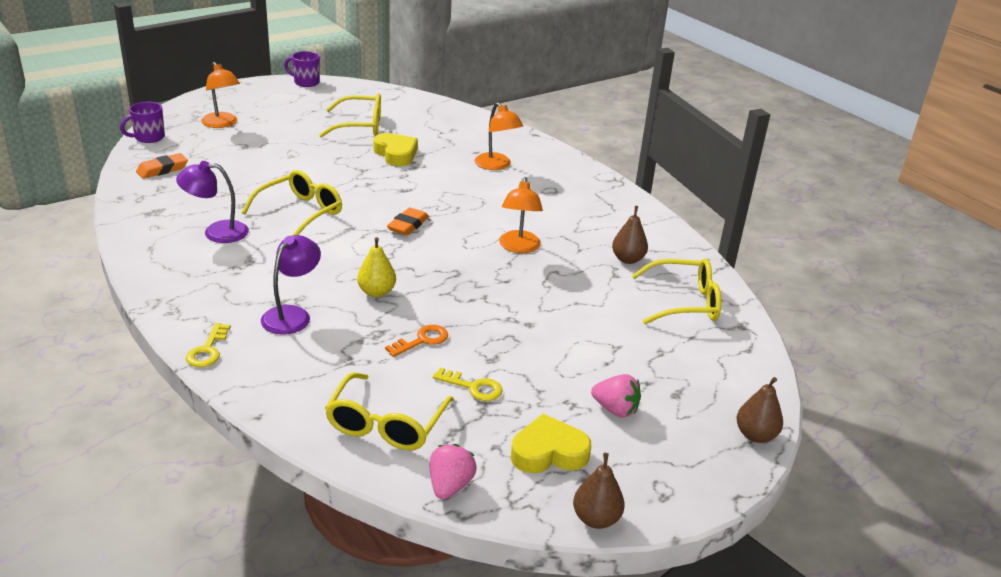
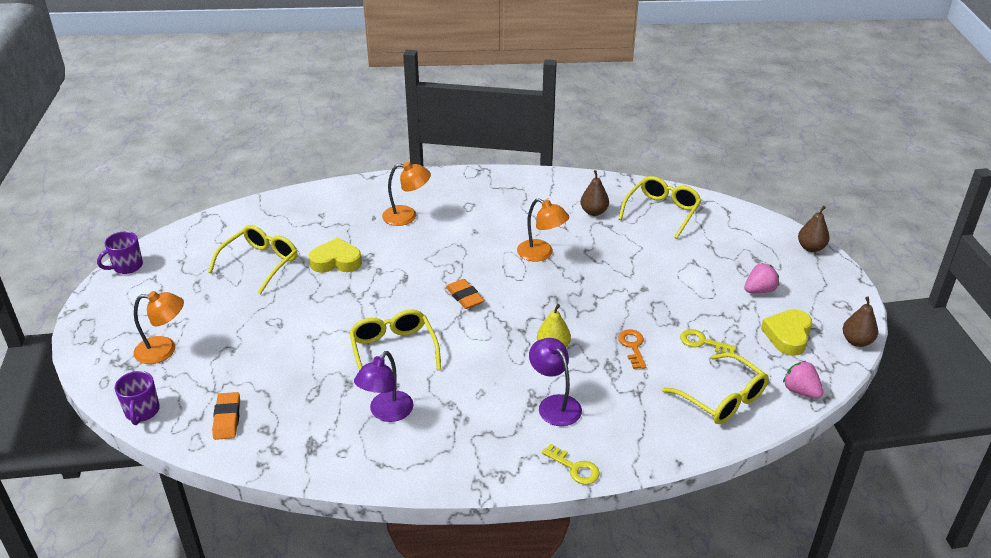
camera: 55 degrees left, 5 degrees up
yellow key [433,367,503,401] -> yellow key turned 120 degrees counterclockwise [680,329,737,353]

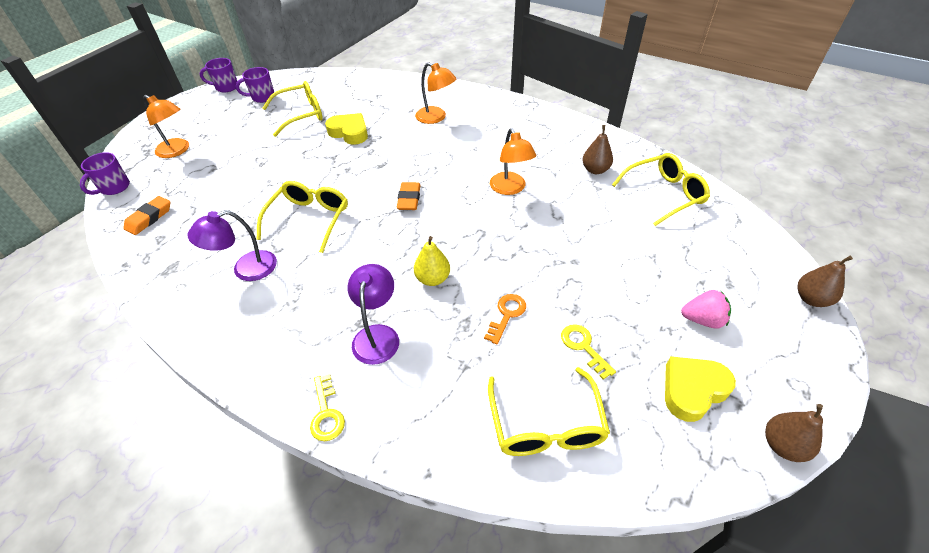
camera: 35 degrees right, 10 degrees up
pink strawberry [783,361,823,398] -> none
none -> purple mug [236,67,274,103]

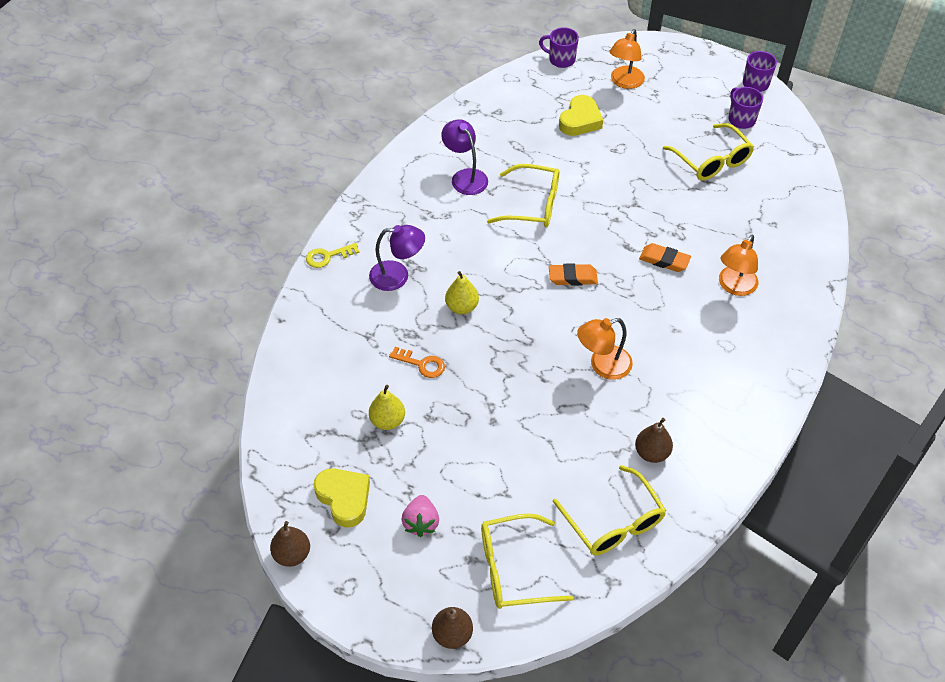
camera: 85 degrees right, 5 degrees up
orange eraser [123,196,171,235] -> orange eraser moved to [639,243,691,272]
yellow heart [325,113,368,145] -> yellow heart moved to [559,95,603,136]
yellow glasses [488,367,610,456] -> yellow glasses moved to [481,514,574,609]
yellow key [561,324,616,380] -> yellow pear [369,385,405,430]

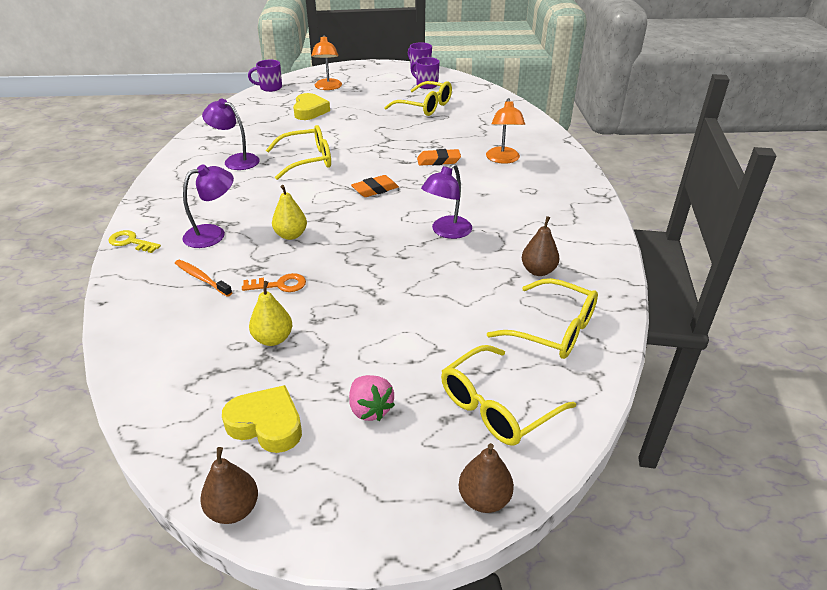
camera: 30 degrees left, 15 degrees down
yellow key [306,243,360,268] -> yellow key turned 75 degrees clockwise [108,230,161,253]
orange lamp [577,318,633,380] -> purple lamp [421,164,472,239]
none -> orange toothbrush [175,260,232,297]

